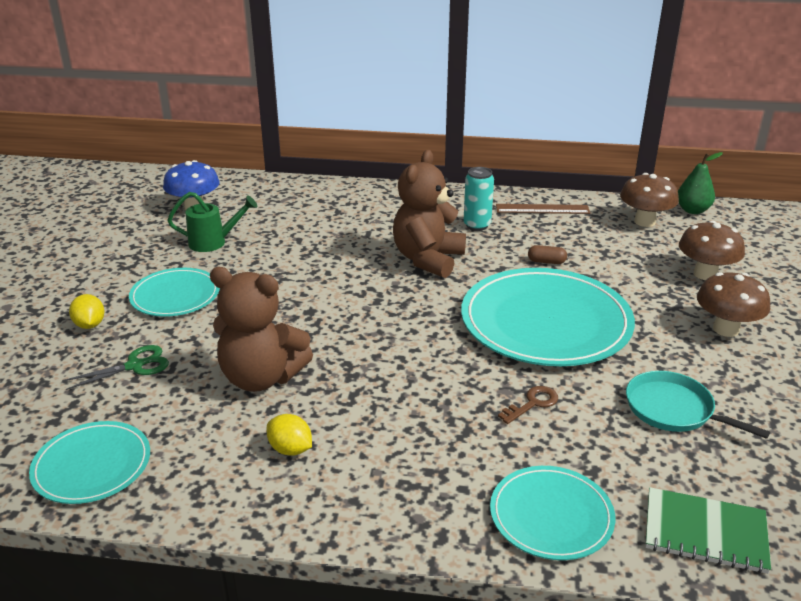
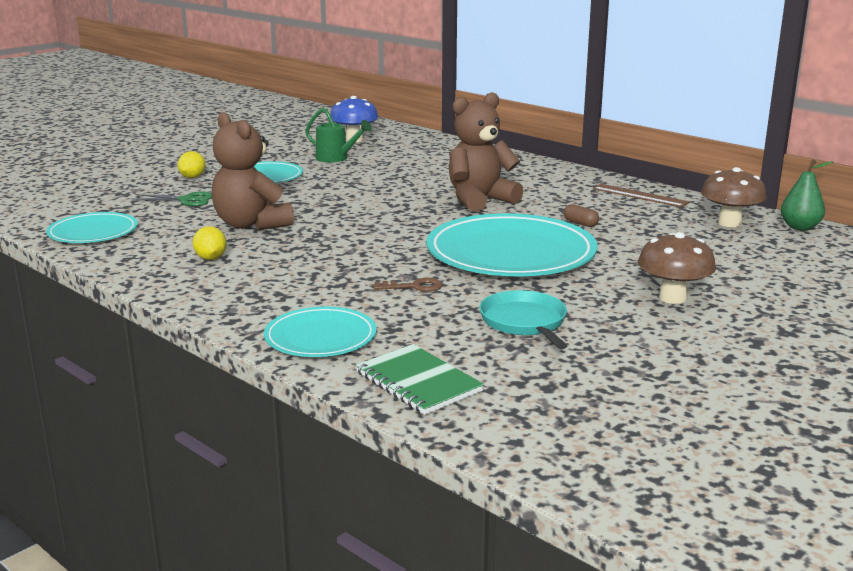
camera: 35 degrees right, 10 degrees down
turquoise can [464,167,494,231] -> none
brown mushroom [679,221,745,280] -> none

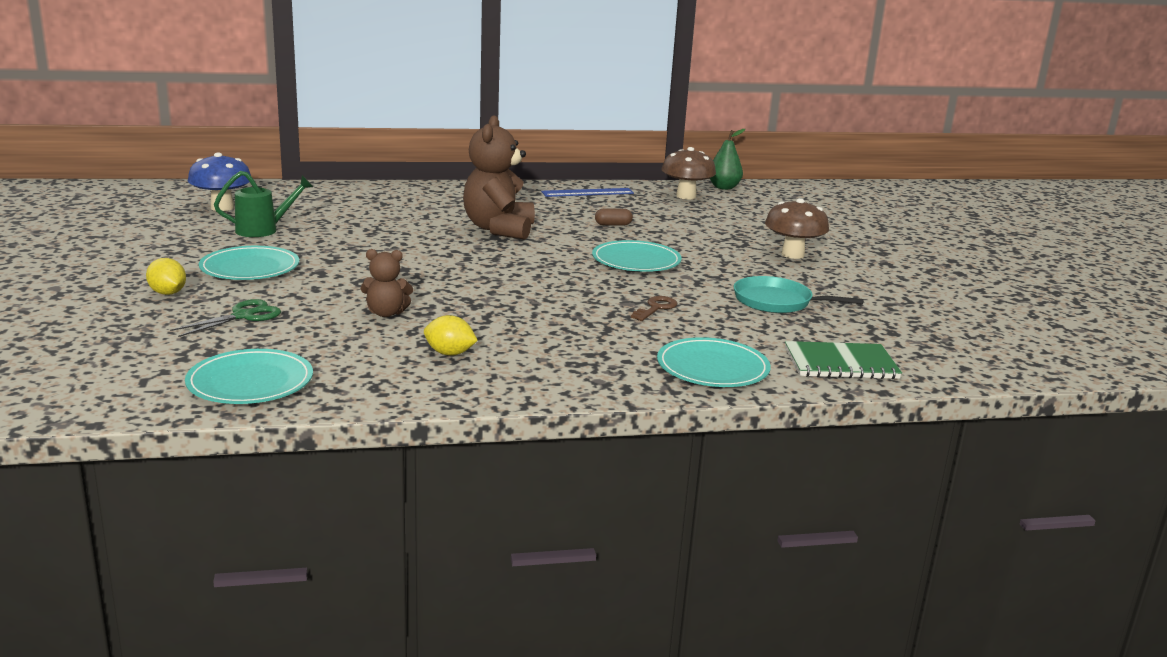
camera: 55 degrees left, 0 degrees up
brown teddy bear [212,112,294,230] -> brown teddy bear [361,249,413,317], size x0.51
turquoise plate [426,213,598,276] -> turquoise plate [592,240,682,272], size x0.54
brown ruler [593,184,690,207] -> blue ruler [541,188,634,197]

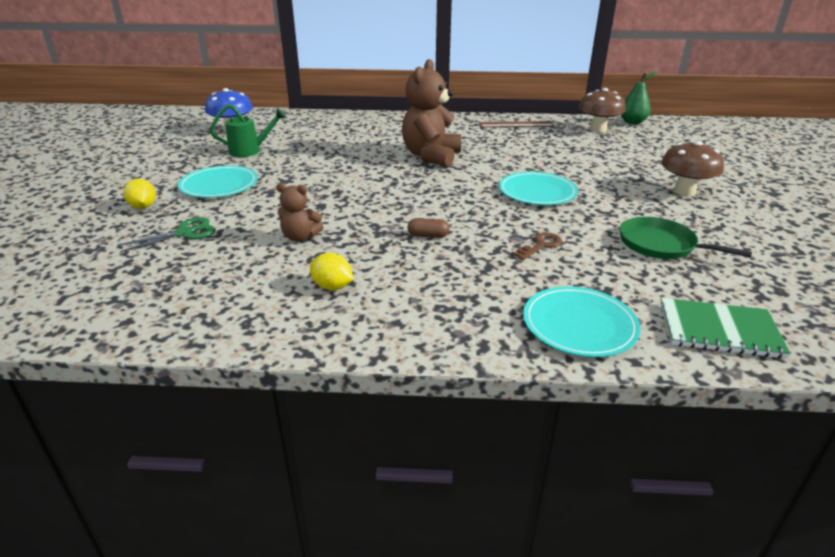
camera: 15 degrees right, 10 degrees up
turquoise plate [185,349,313,404] -> none
blue ruler [541,188,634,197] -> brown ruler [479,121,554,127]
brown capsule [595,208,633,226] -> brown capsule moved to [407,218,450,238]
turquoise pan [734,276,864,313] -> green pan [619,217,752,259]

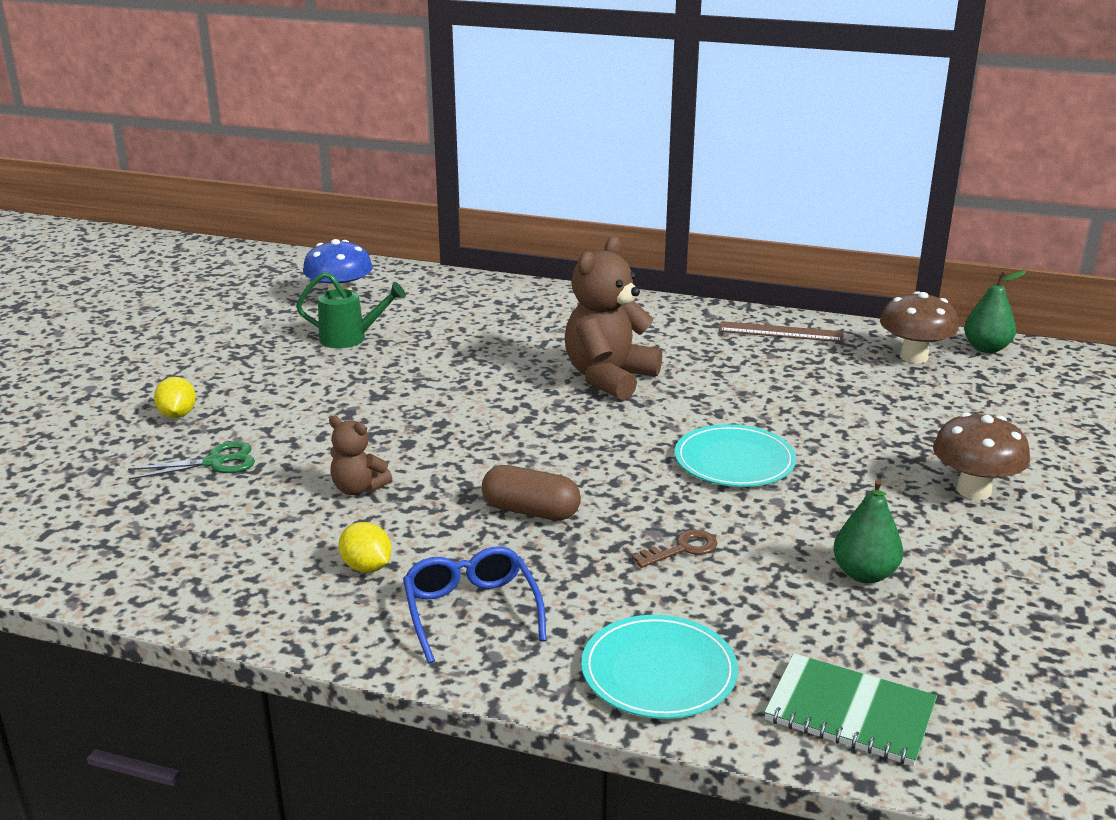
camera: 15 degrees right, 5 degrees down
turquoise plate [178,165,258,198] -> none
brown capsule [407,218,450,238] -> brown capsule [482,465,581,521], size x1.70
green pan [619,217,752,259] -> green pear [833,479,903,583]
none -> blue glasses [403,546,547,663]

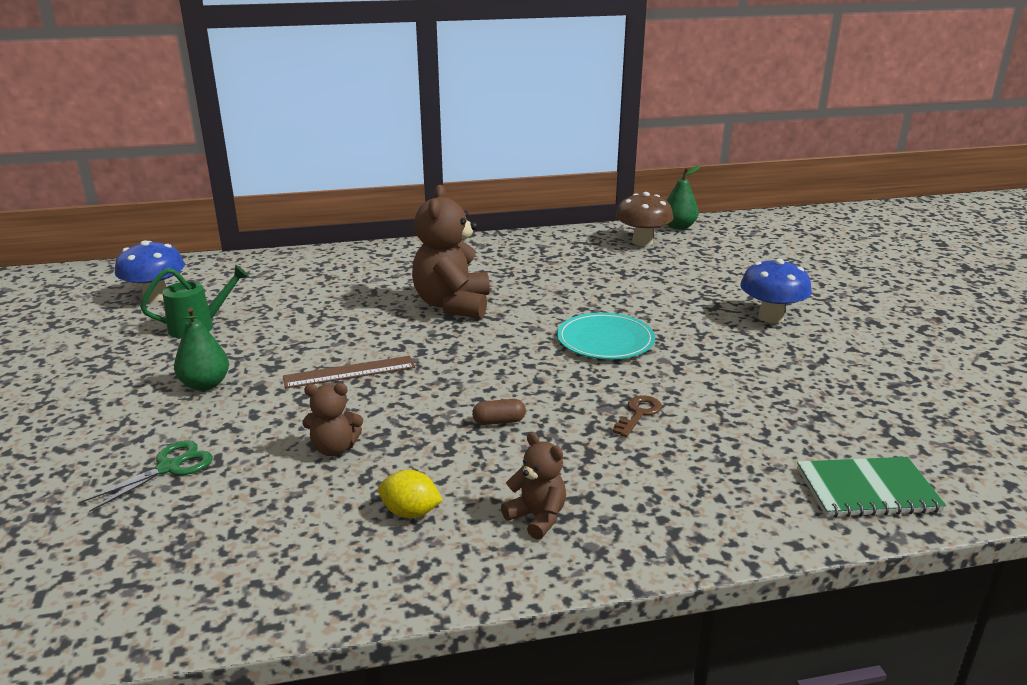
camera: 30 degrees left, 0 degrees up
yellow lemon [154,377,196,418] -> none
blue glasses [403,546,547,663] -> brown teddy bear [501,432,566,540]
brown capsule [482,465,581,521] -> brown capsule [472,399,526,425], size x0.59
turquoise plate [581,615,738,719] -> none
brown ruler [719,321,843,342] -> brown ruler moved to [283,356,415,389]
green pear [833,479,903,583] -> green pear moved to [174,308,229,391]
brown mushroom [933,412,1030,500] -> blue mushroom [740,259,812,323]

